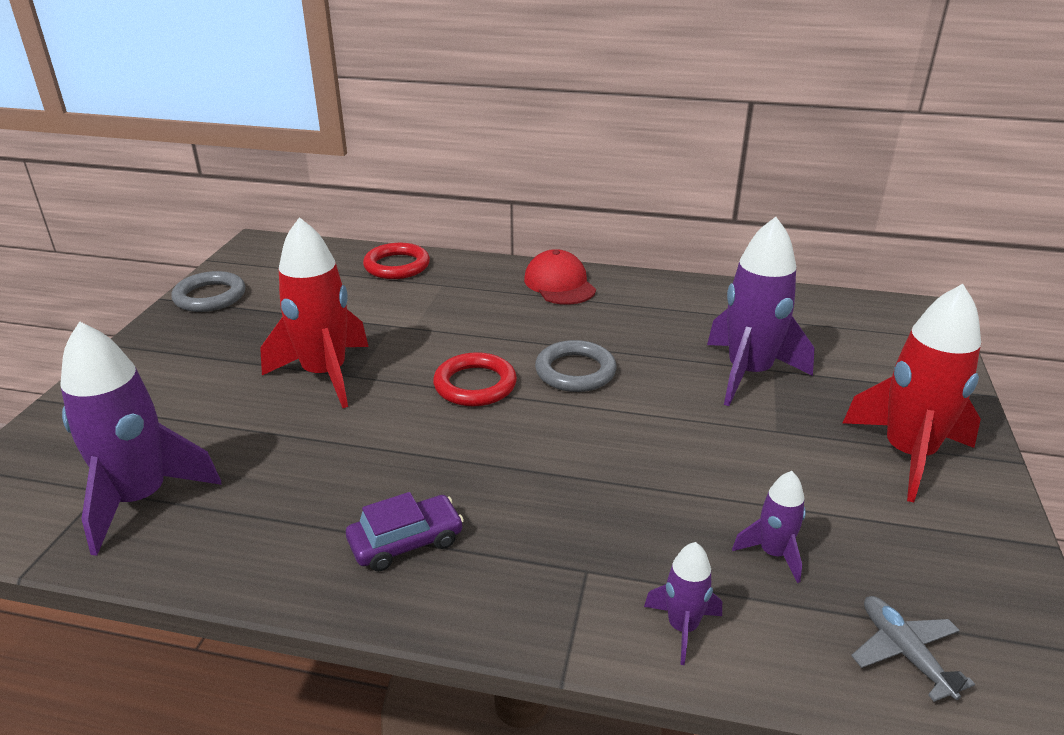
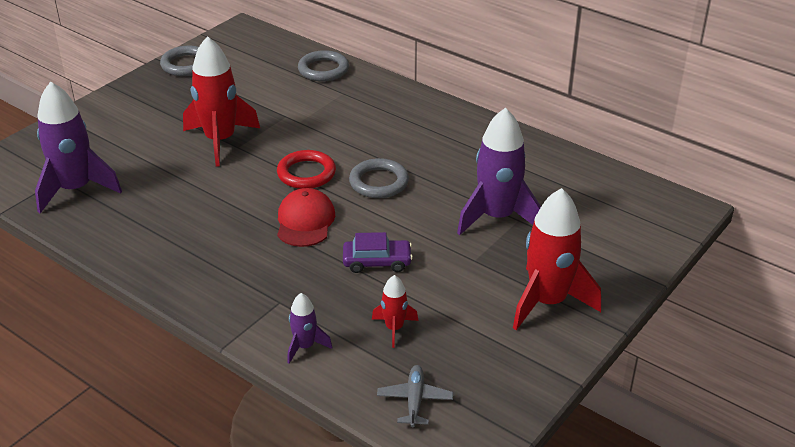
camera: 25 degrees right, 5 degrees up
purple car [346,492,464,571] -> purple car moved to [343,232,413,273]
red ring [363,243,430,279] -> grey ring [298,50,349,81]
red cap [524,249,596,305] -> red cap moved to [277,188,335,247]
purple rocket [732,471,806,583] -> red rocket [372,275,418,348]

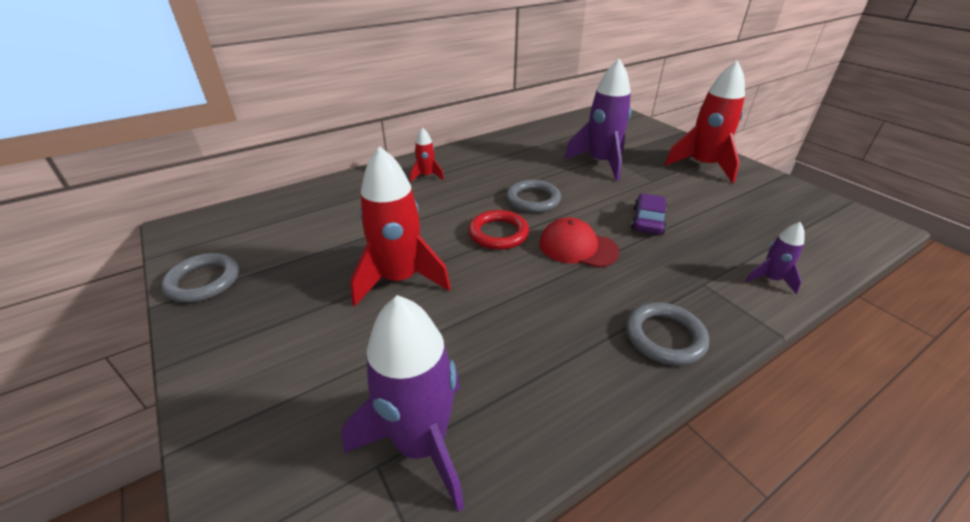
camera: 70 degrees left, 0 degrees up
grey ring [298,50,349,81] -> grey ring moved to [626,302,709,366]
red rocket [372,275,418,348] -> red rocket moved to [410,127,444,182]
grey plane [377,365,453,427] -> none

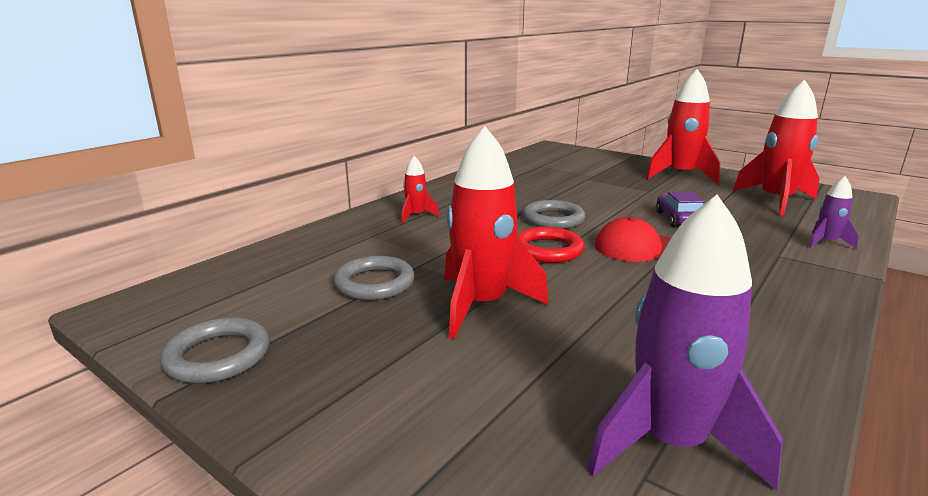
camera: 20 degrees left, 15 degrees down
purple rocket [564,59,632,181] -> none
grey ring [626,302,709,366] -> grey ring moved to [333,256,415,300]
none -> red rocket [733,79,819,216]

